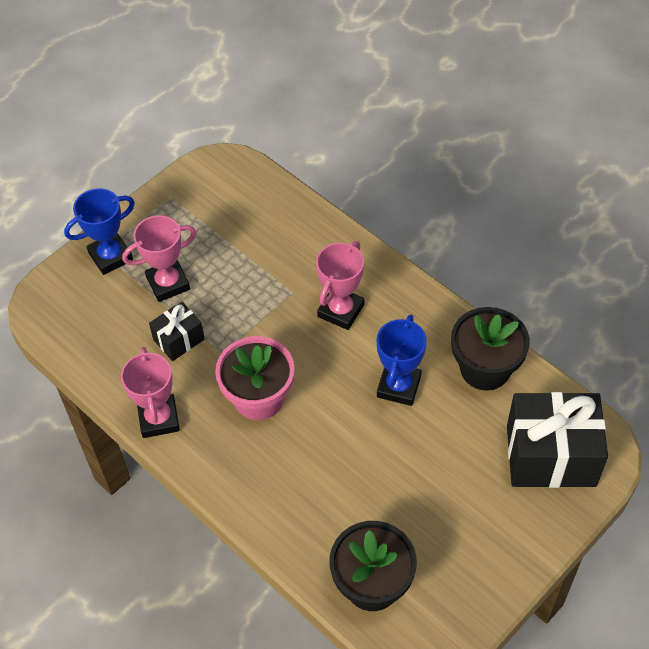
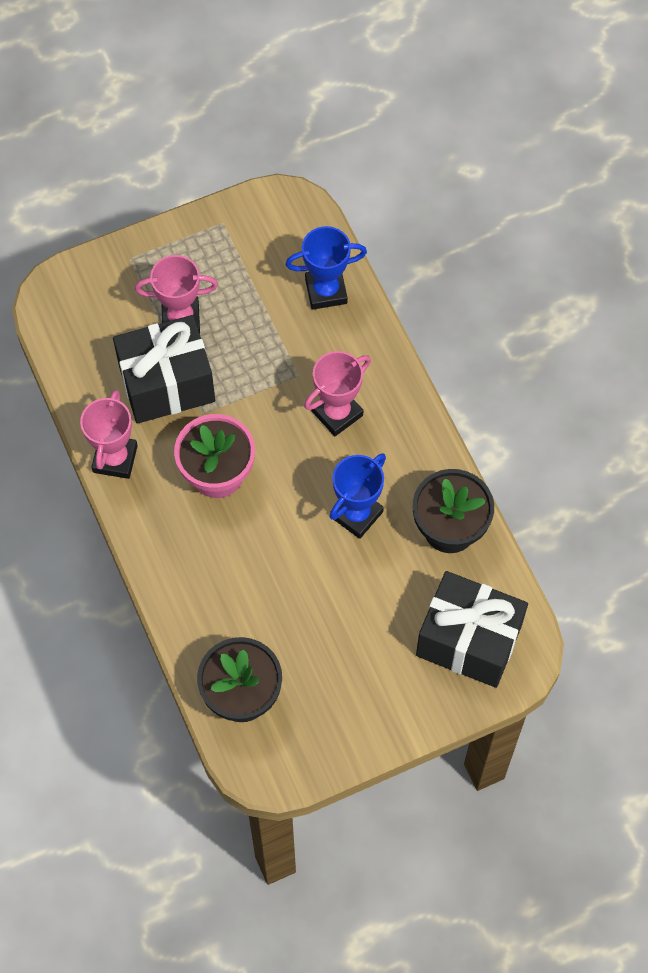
camera: 20 degrees right, 10 degrees up
blue trophy [64,188,135,275] -> blue trophy moved to [286,226,367,310]
black gift [149,301,205,361] -> black gift [113,315,215,424], size x1.95

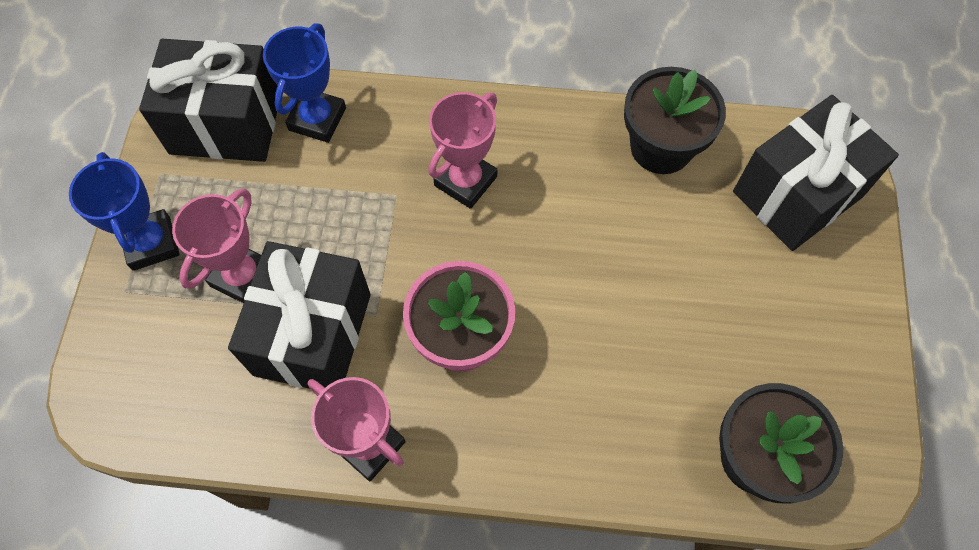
camera: 60 degrees left, 0 degrees up
pink trophy [304,351,371,436] -> pink trophy turned 45 degrees clockwise [428,92,497,209]
blue trophy [330,453,386,539] -> blue trophy moved to [69,152,180,271]
none -> black gift [139,39,278,162]

